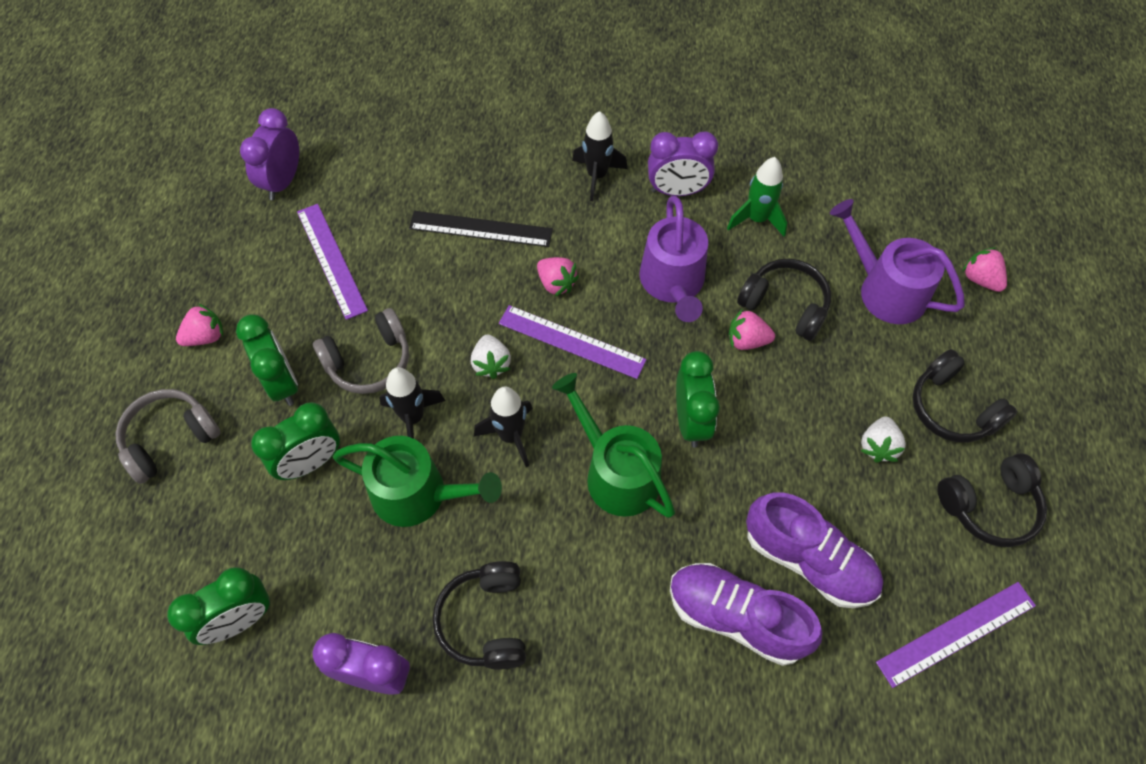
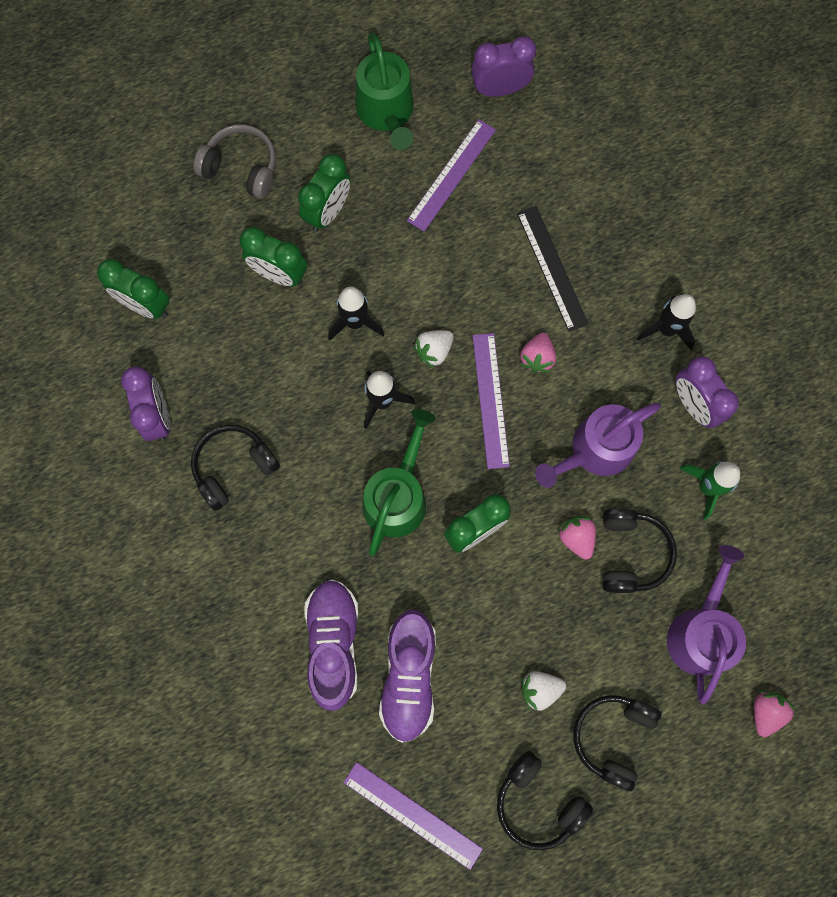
camera: 60 degrees right, 15 degrees up
pink strawberry [176,304,223,346] -> none
grey headphones [313,308,409,394] -> none
green watering can [333,436,502,527] -> green watering can moved to [356,32,414,150]

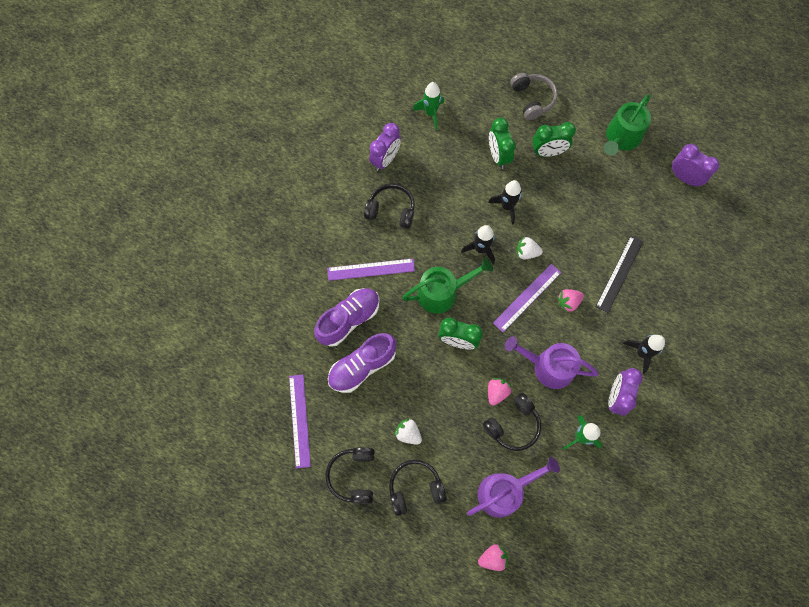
camera: 50 degrees right, 5 degrees down
green clock [97,259,170,319] -> green rocket [413,82,444,130]
purple ruler [407,120,496,231] -> purple ruler moved to [327,258,415,281]

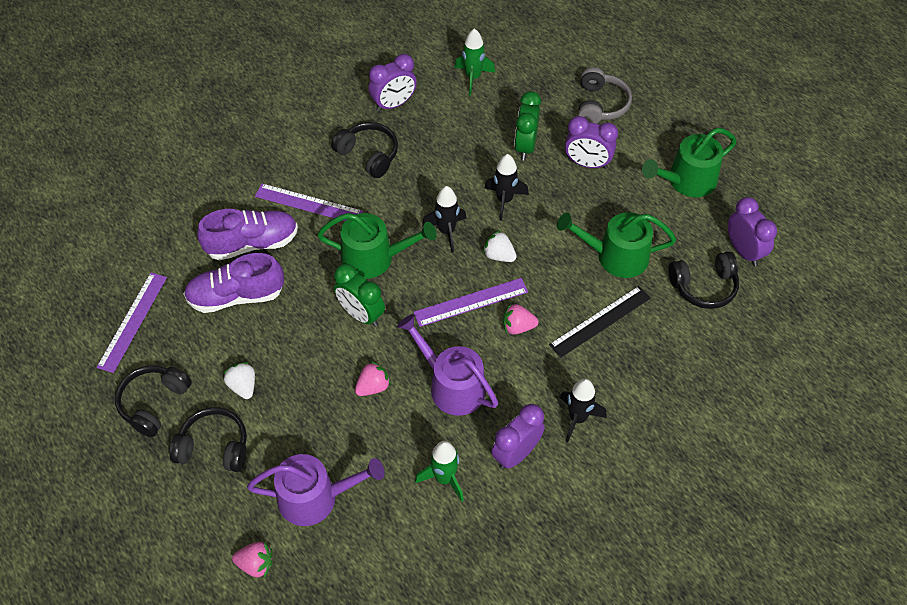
camera: 25 degrees right, 15 degrees down
black headphones [483,393,541,451] -> black headphones moved to [668,251,739,309]
green clock [532,122,576,157] -> purple clock [565,116,618,169]
none -> green watering can [557,212,676,278]

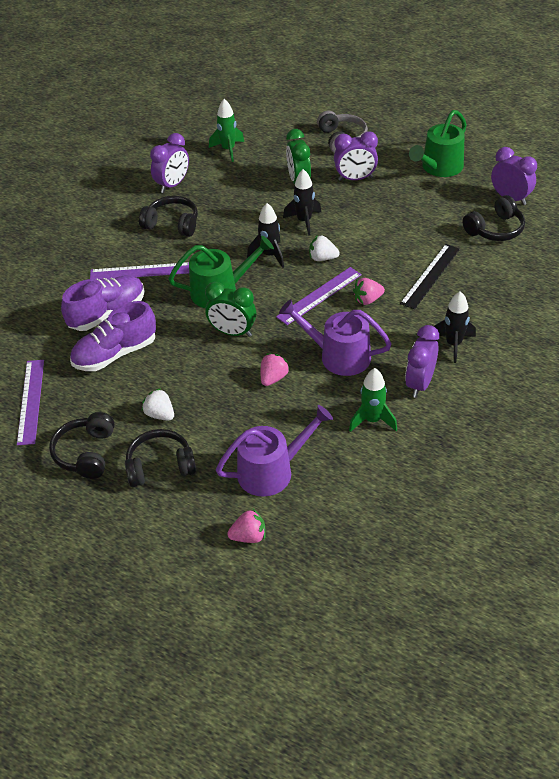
camera: 20 degrees left, 10 degrees down
green watering can [557,212,676,278] -> none

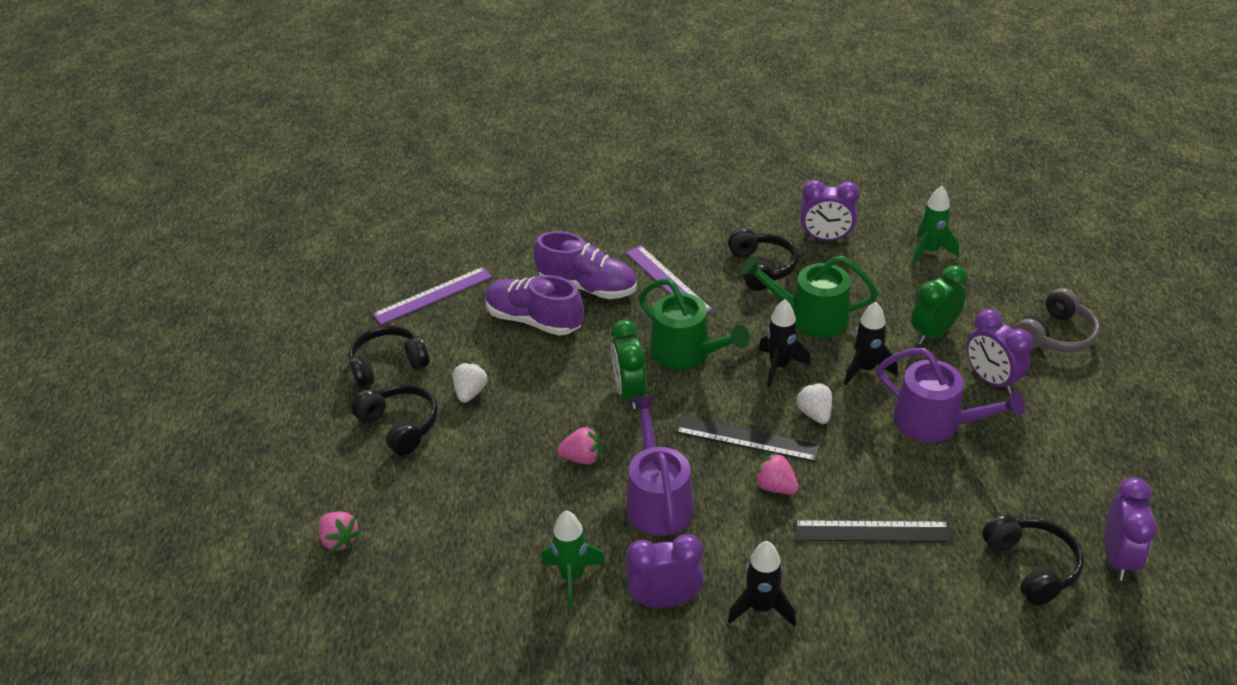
camera: 60 degrees right, 5 degrees down
purple watering can [216,405,333,497] -> purple watering can moved to [877,348,1025,443]
purple ruler [276,267,362,325] -> black ruler [675,416,820,462]
green watering can [409,110,467,177] -> green watering can moved to [741,256,878,338]
black headphones [463,195,525,241] -> black headphones turned 135 degrees counterclockwise [982,515,1084,605]

